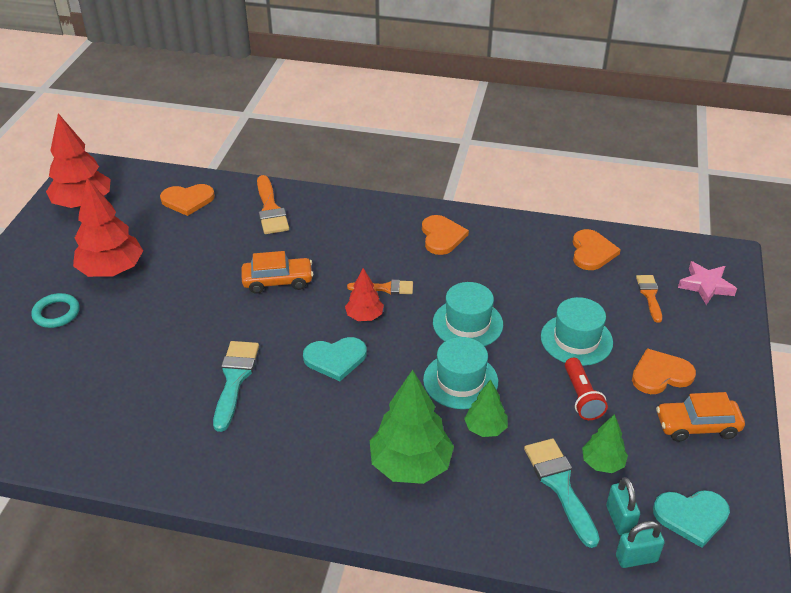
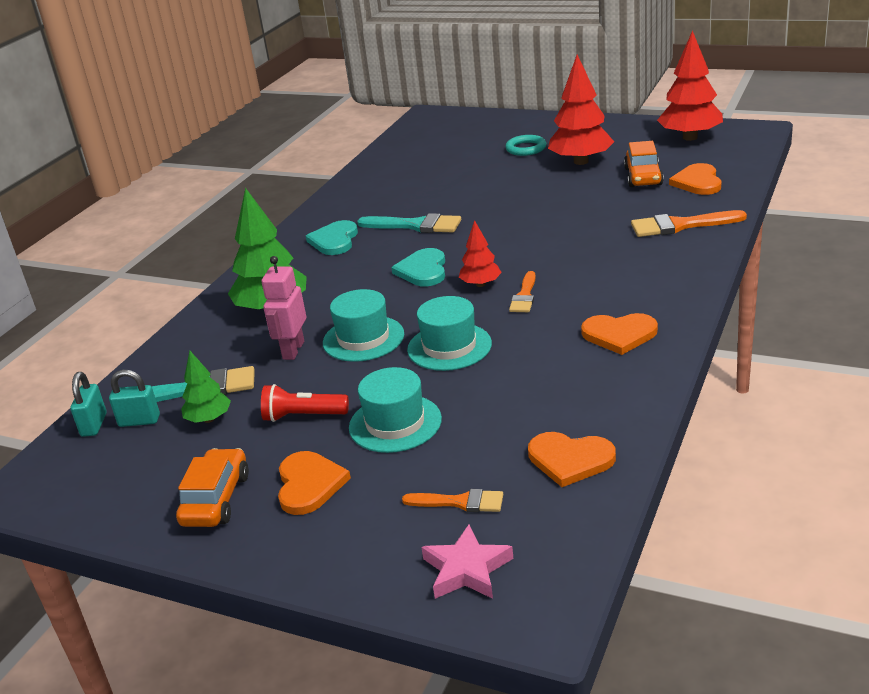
camera: 105 degrees right, 10 degrees down
orange car [241,251,313,294] -> orange car moved to [624,141,664,187]
green tree [464,379,508,437] -> pink robot [261,256,306,360]
turquoise heart [653,490,730,548] -> turquoise heart moved to [306,220,358,255]

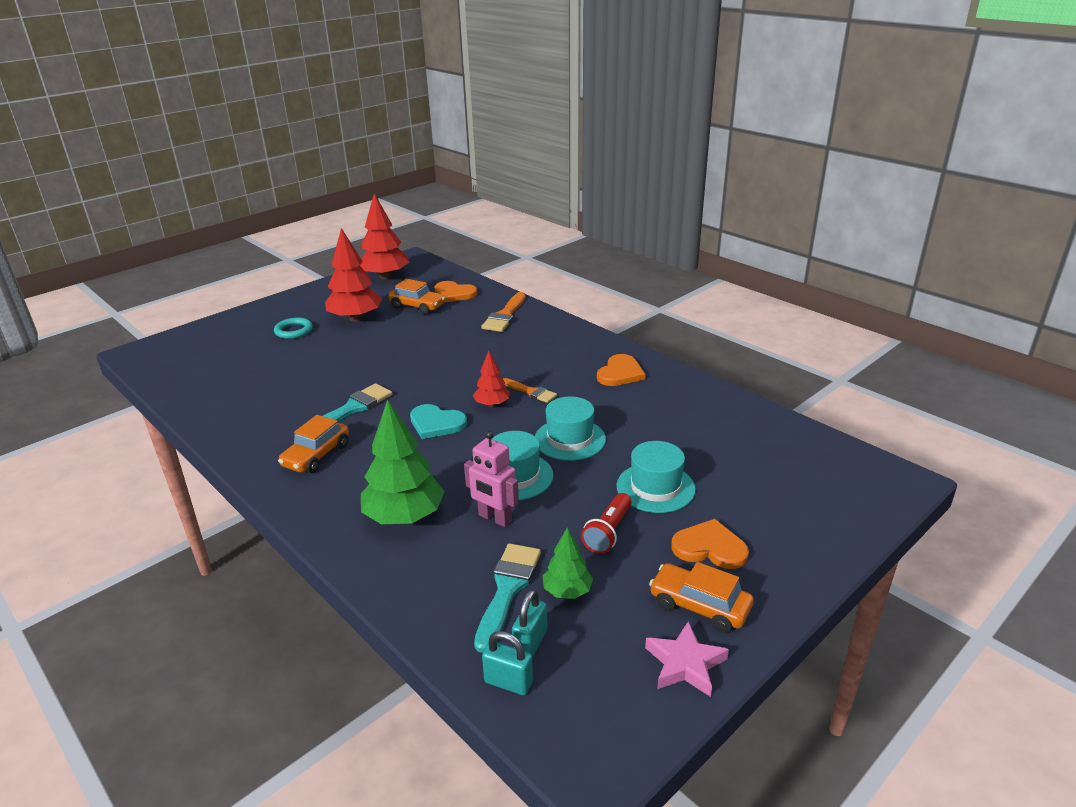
camera: 70 degrees left, 0 degrees up
turquoise heart [306,220,358,255] -> orange car [278,415,349,473]
orange brush [402,489,503,512] -> none
pink star [421,525,514,599] -> pink star moved to [645,621,729,697]
orange heart [528,432,616,487] -> none

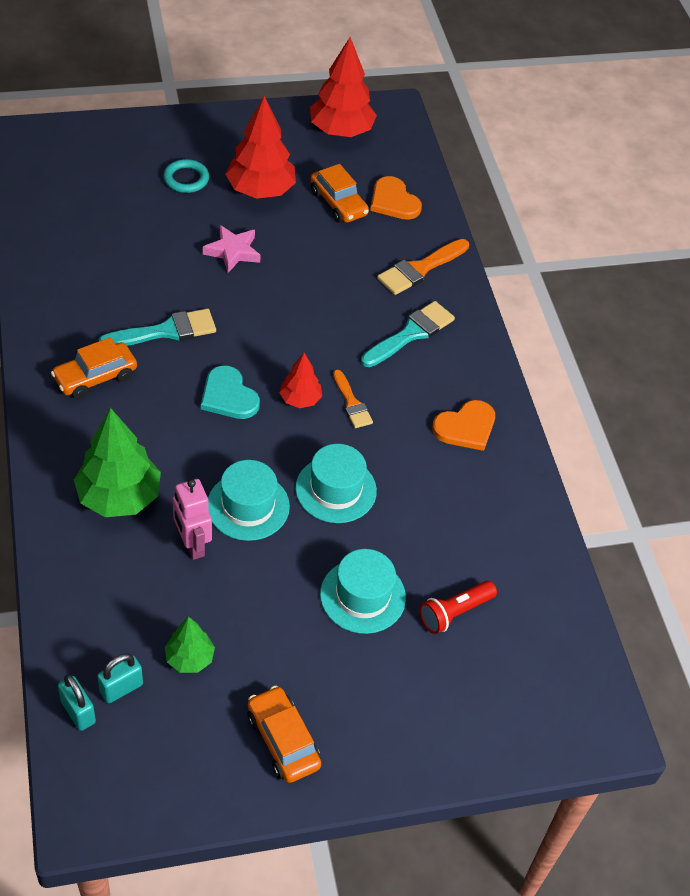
camera: 25 degrees right, 20 degrees up
turquoise brush [474,543,541,653] -> turquoise brush moved to [361,301,455,367]
red flashlight [581,493,632,554] -> red flashlight moved to [419,581,497,634]
pink star [645,621,729,697] -> pink star moved to [203,225,261,273]
orange heart [671,519,749,569] -> none

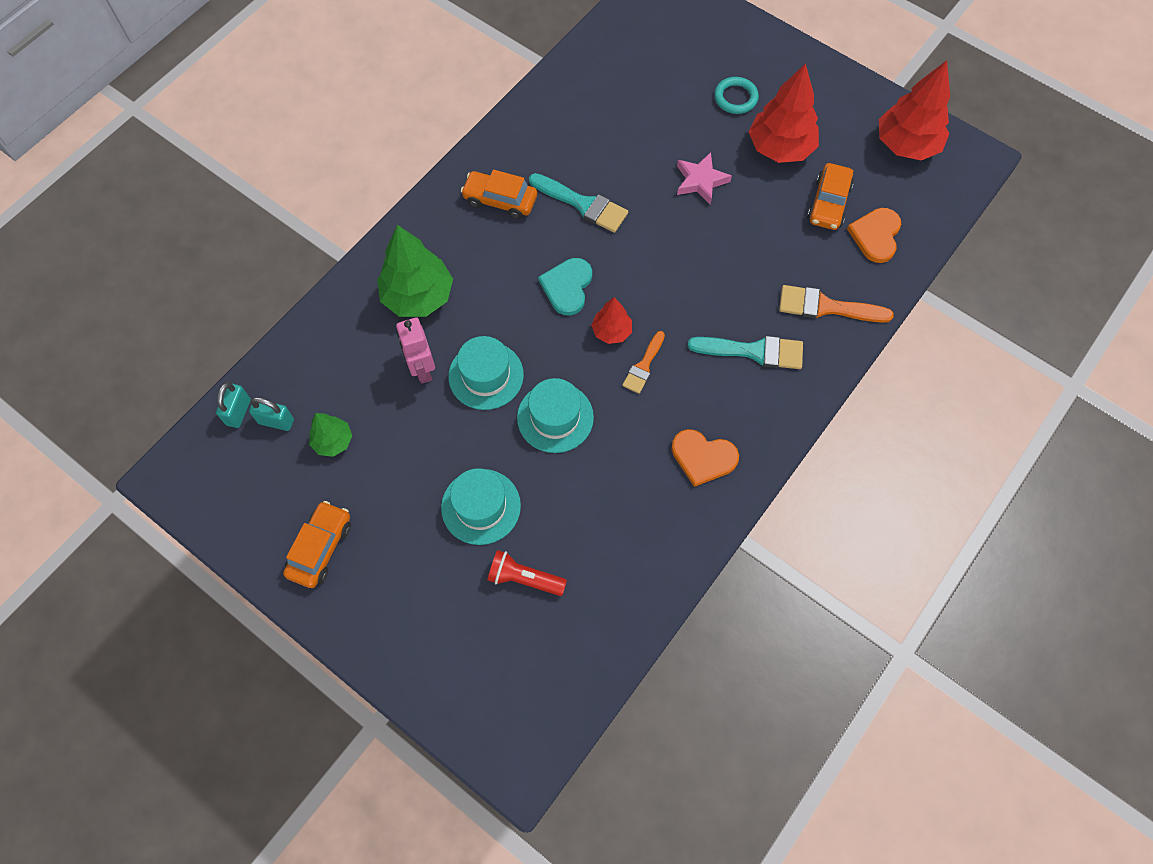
camera: 55 degrees right, 15 degrees up
pink robot [173,479,212,560] -> pink robot turned 45 degrees counterclockwise [396,317,435,383]

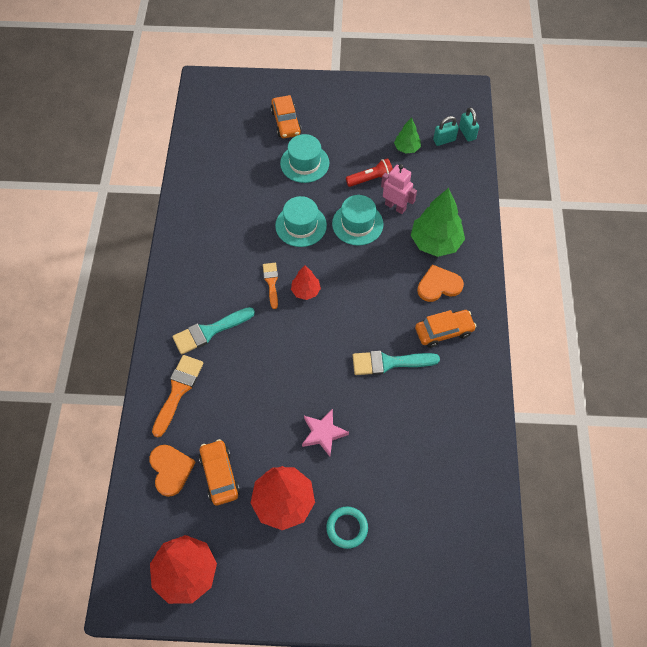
camera: 145 degrees right, 5 degrees down
orange car [283,501,351,588] -> orange car moved to [271,95,302,138]
red flashlight [488,550,567,596] -> red flashlight moved to [346,158,393,187]
turquoise heart [538,258,592,316] -> none
orange heart [671,429,739,487] -> orange heart moved to [417,265,464,302]
orange brush [779,285,894,323] -> orange brush turned 45 degrees counterclockwise [152,355,204,438]

